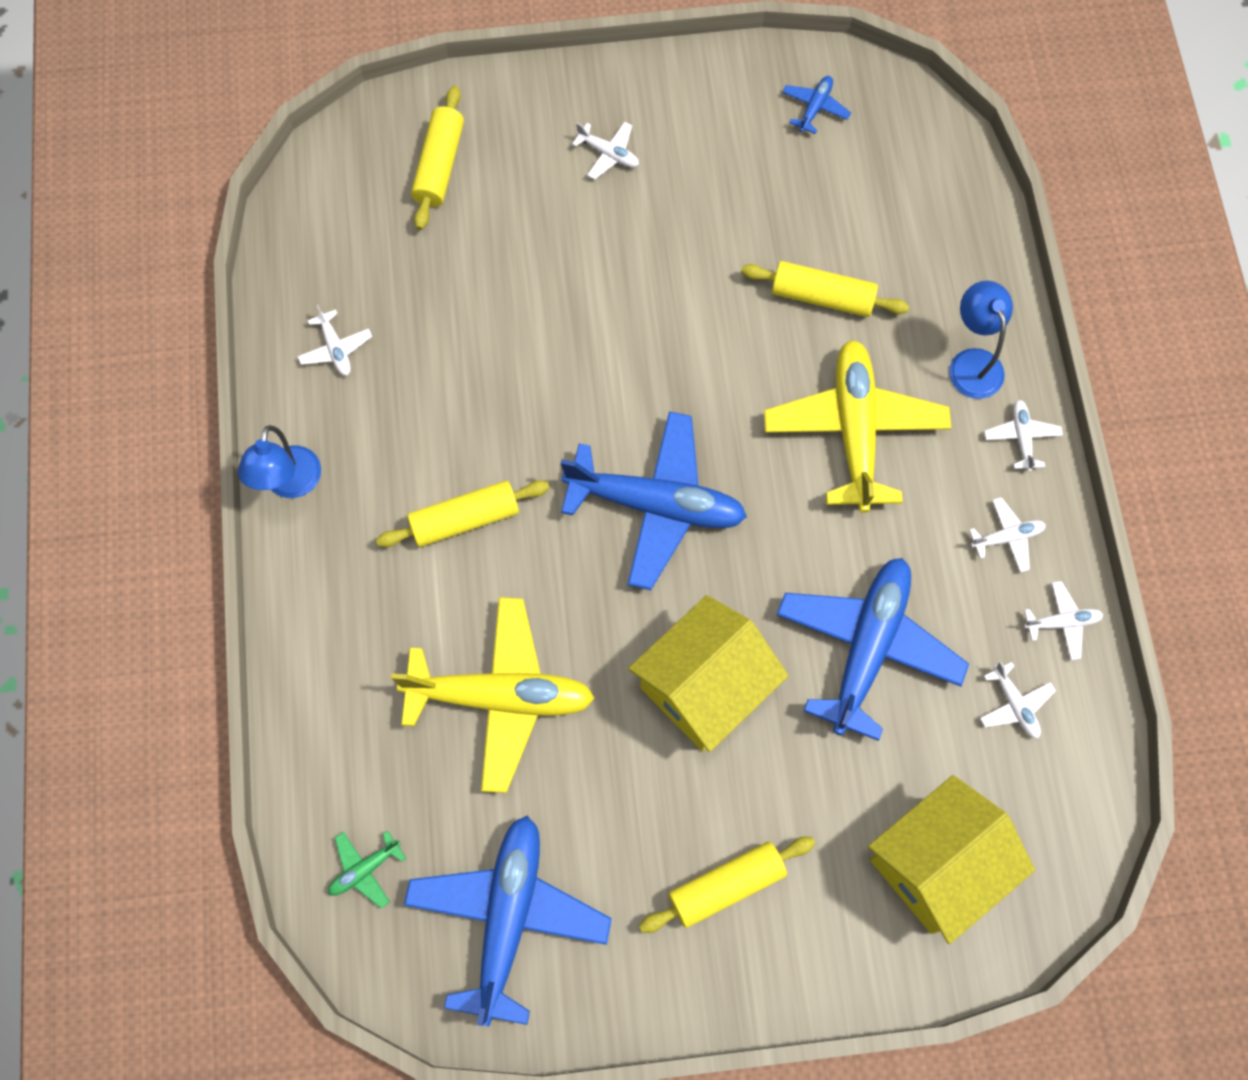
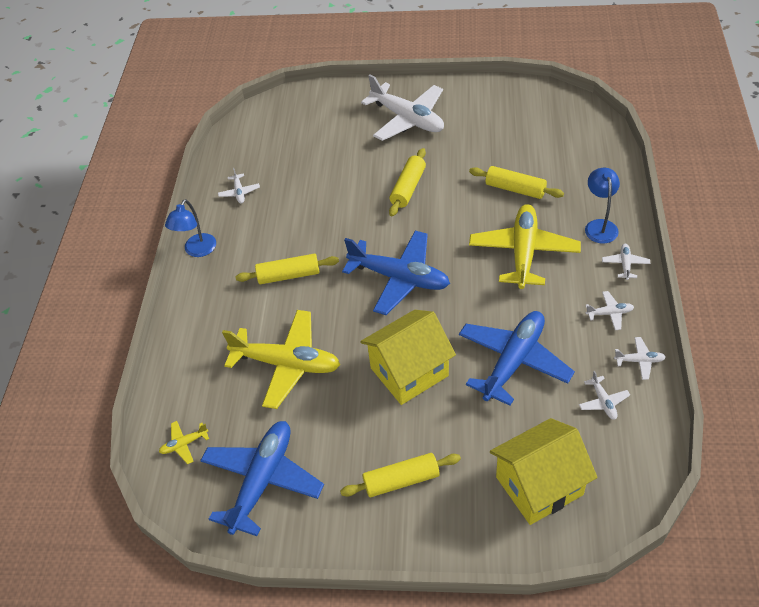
camera: 15 degrees right, 20 degrees down
green plane [328,830,406,908] -> yellow plane [159,421,209,464]
yellow rolling pin [411,86,464,230] -> yellow rolling pin moved to [389,148,426,216]
white plane [572,122,639,180] -> white plane [361,74,444,141], size x2.38
blue plane [782,76,851,134] -> none

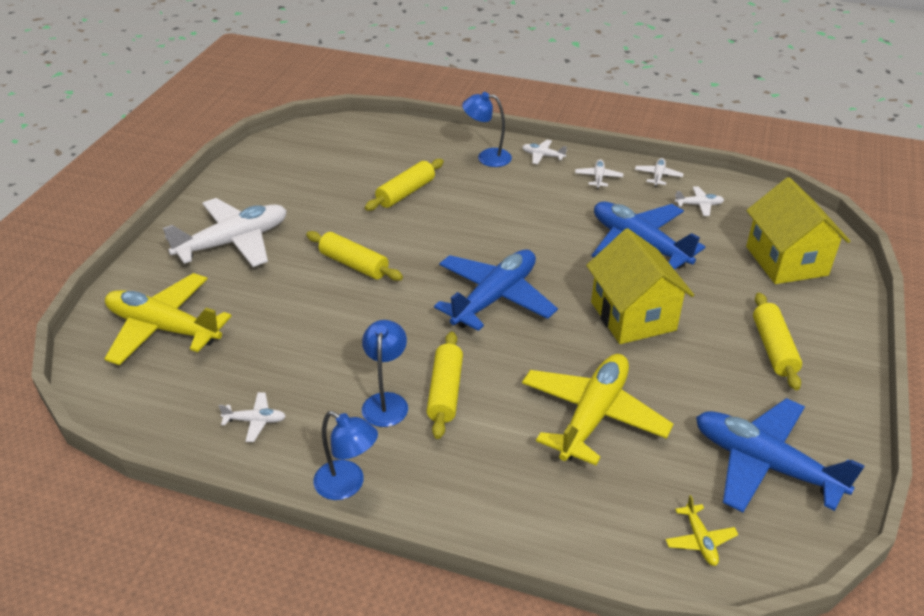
camera: 80 degrees left, 10 degrees down
yellow plane [469,204,581,289] -> yellow plane moved to [104,273,232,366]
none -> blue lamp [362,320,408,427]

